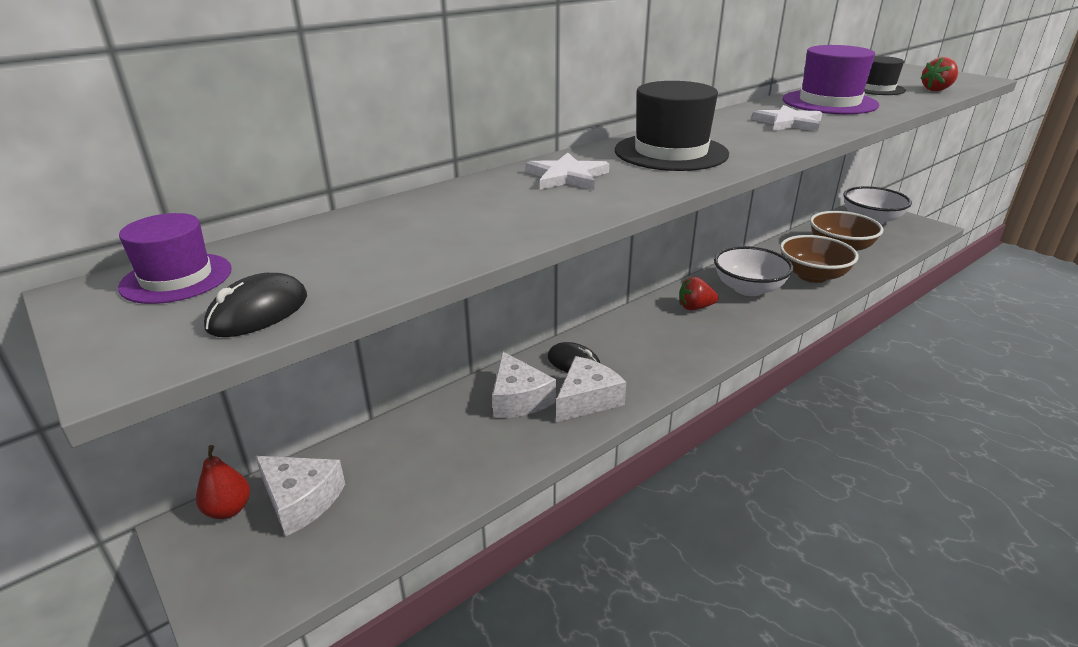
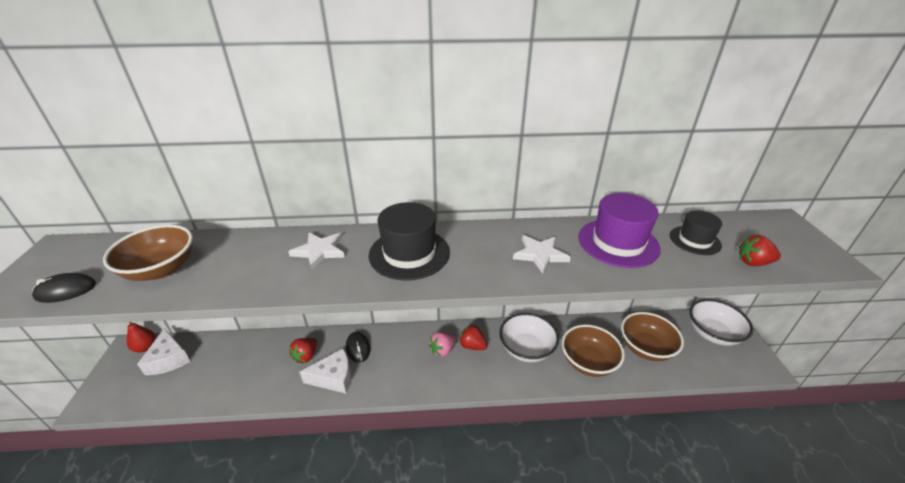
camera: 35 degrees right, 5 degrees up
purple hat [118,213,232,304] -> none
white cheese [492,351,556,418] -> red strawberry [289,338,317,363]
none -> brown bowl [103,224,193,281]
none -> pink strawberry [429,332,456,357]

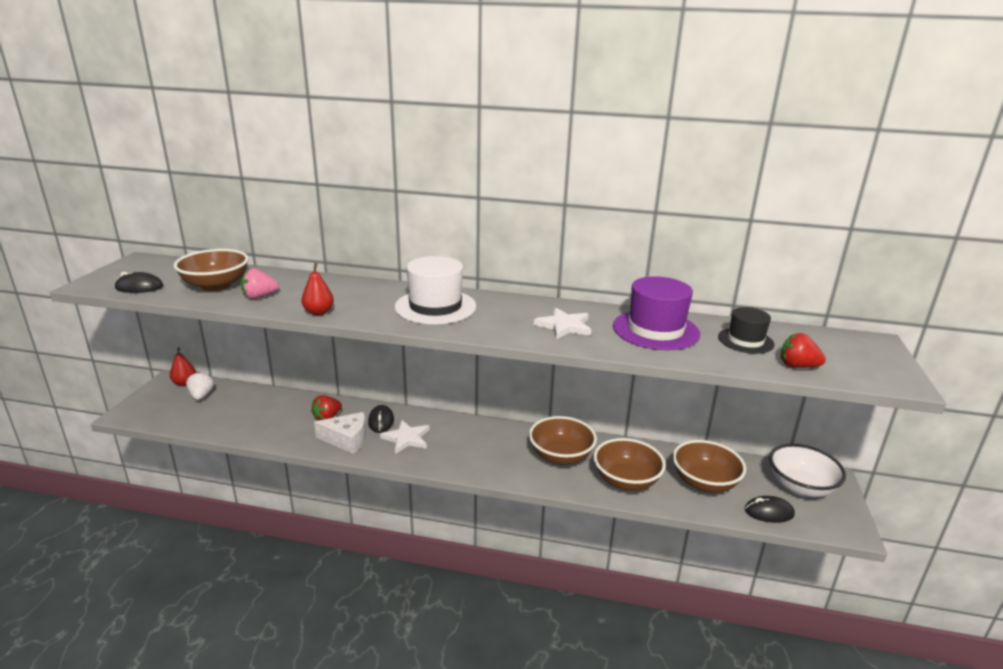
camera: 15 degrees right, 10 degrees down
white cheese [137,328,191,375] -> white strawberry [186,372,214,400]
white star [288,232,345,270] -> white star moved to [380,420,430,454]
black hat [368,202,450,281] -> white hat [395,256,476,325]
pink strawberry [429,332,456,357] -> pink strawberry moved to [241,268,279,299]
red strawberry [459,324,488,350] -> none
white bowl [499,313,559,362] -> brown bowl [529,416,597,465]
none -> red pear [301,263,334,315]
none -> black mouse [745,496,795,523]

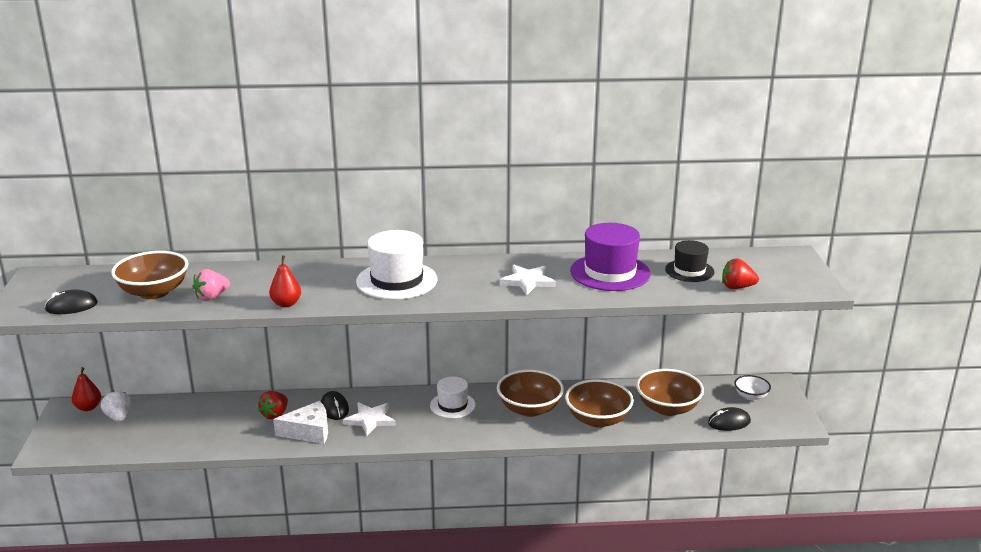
camera: 15 degrees left, 0 degrees up
white bowl [769,444,846,497] -> white bowl [734,375,771,400], size x0.55
none -> white hat [430,377,476,419]

